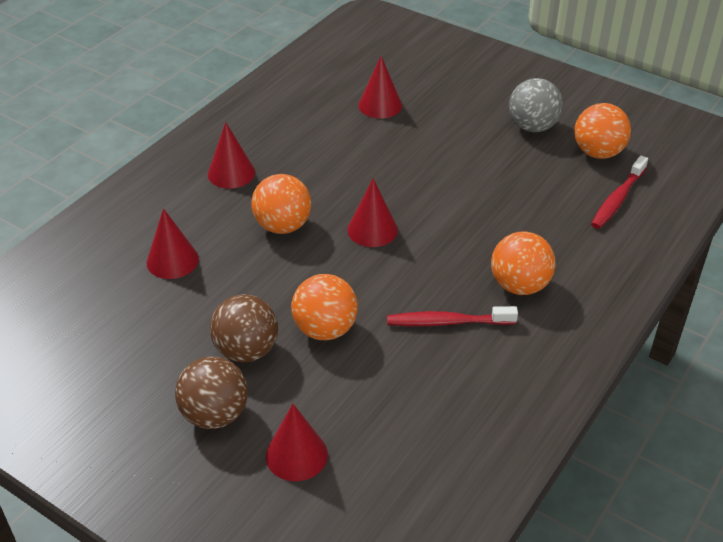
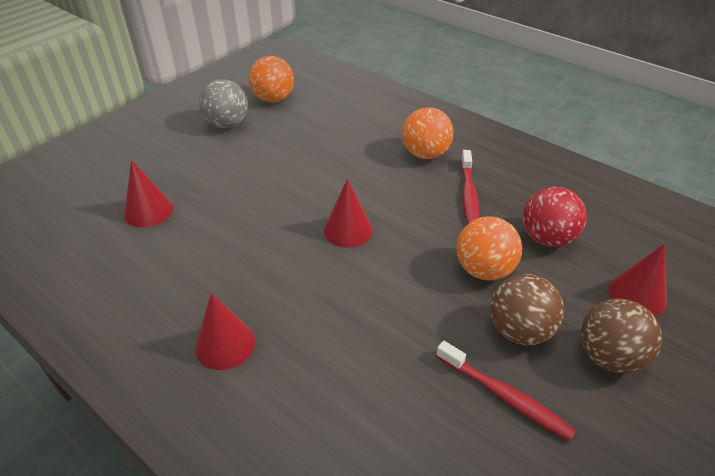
camera: 85 degrees left, 0 degrees up
red cone [147,208,199,279] -> none
orange ball [251,174,311,234] -> none
red toothbrush [591,155,648,229] -> red toothbrush moved to [436,341,576,441]
none -> red ball [523,186,587,247]

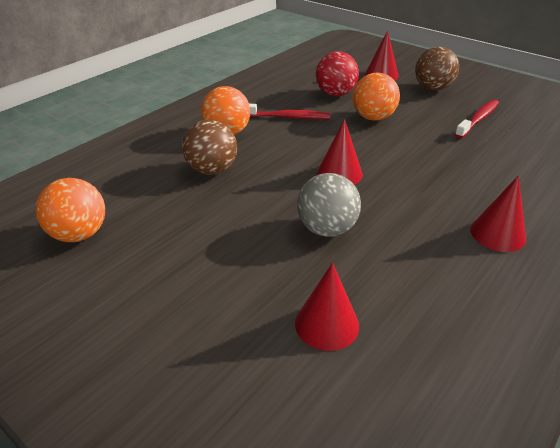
camera: 90 degrees left, 5 degrees down
grey ball [199,79,248,128] -> grey ball moved to [297,173,361,237]
brown ball [490,274,564,345] -> brown ball moved to [182,119,237,175]

